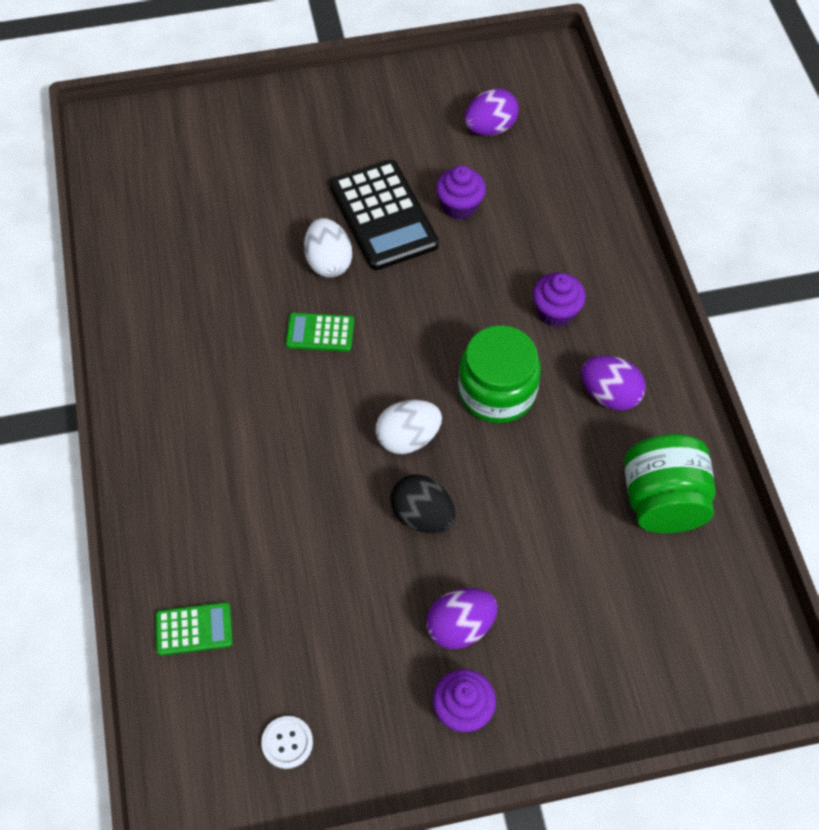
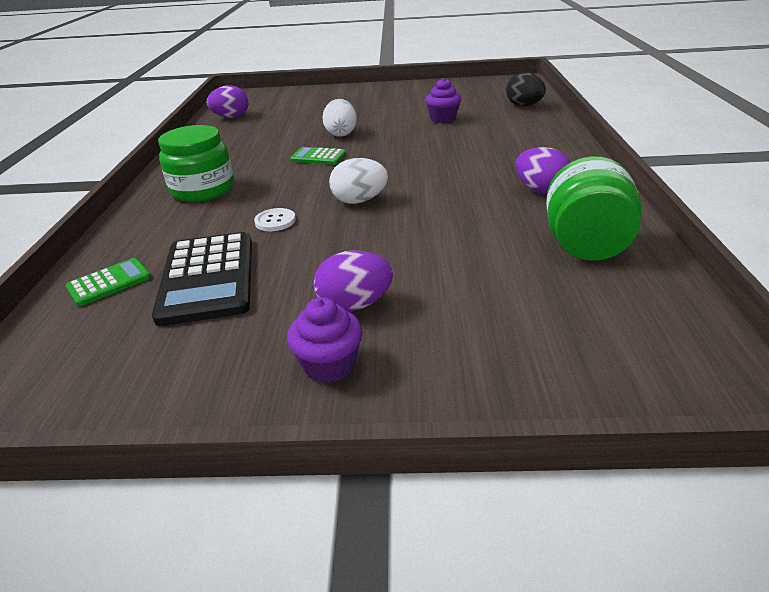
camera: 15 degrees right, 25 degrees down
green calculator [155,602,233,656] -> green calculator turned 45 degrees counterclockwise [65,258,151,306]
white button [261,716,313,769] -> white button moved to [254,208,296,231]
black calculator [330,160,439,270] -> black calculator moved to [152,232,252,326]
black egg [391,474,456,534] -> black egg moved to [506,73,546,106]
green jar [458,325,541,423] -> green jar moved to [158,125,234,202]
purple egg [464,88,519,136] -> purple egg moved to [207,85,249,118]
purple cupcake [533,272,586,327] -> none

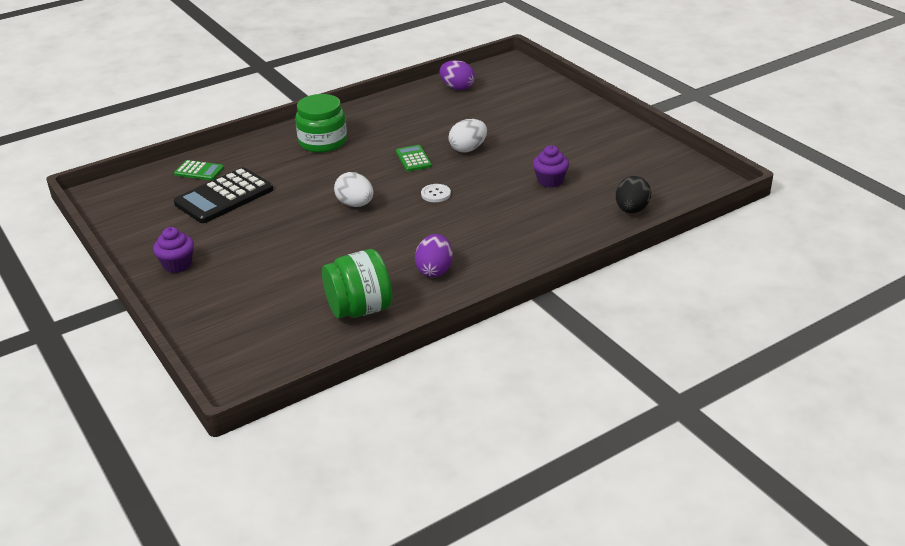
camera: 55 degrees right, 0 degrees up
white button [254,208,296,231] -> white button moved to [421,184,451,202]
purple egg [313,250,393,312] -> none

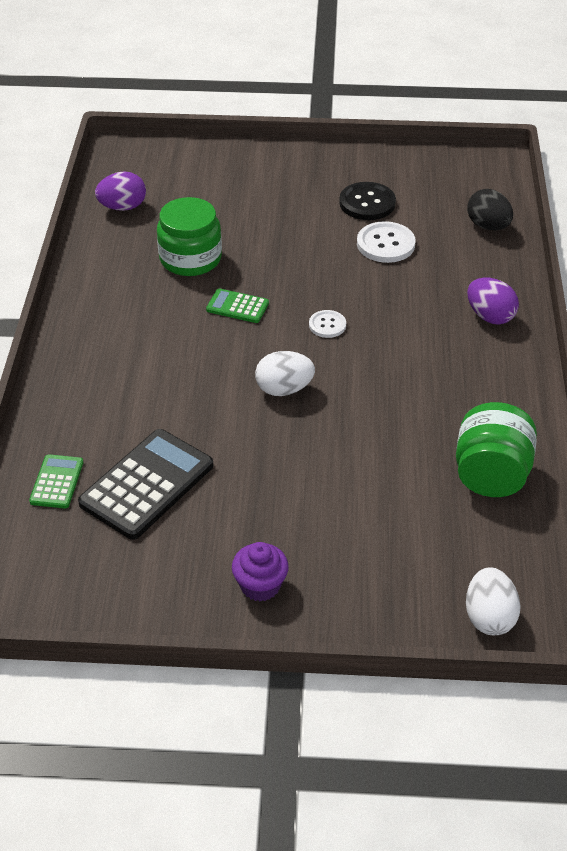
camera: 55 degrees left, 10 degrees up
green calculator [174,160,224,180] -> green calculator turned 45 degrees counterclockwise [29,454,83,508]
black calculator [174,167,273,223] -> black calculator turned 135 degrees counterclockwise [78,429,213,540]
green jar [295,94,347,153] -> green jar moved to [157,197,222,276]
purple egg [415,234,453,277] -> purple egg moved to [467,277,519,325]
white egg [449,119,487,152] -> white egg moved to [466,567,521,635]
purple cupcake [533,145,569,188] -> white button [357,221,416,263]
none -> black button [339,182,396,220]

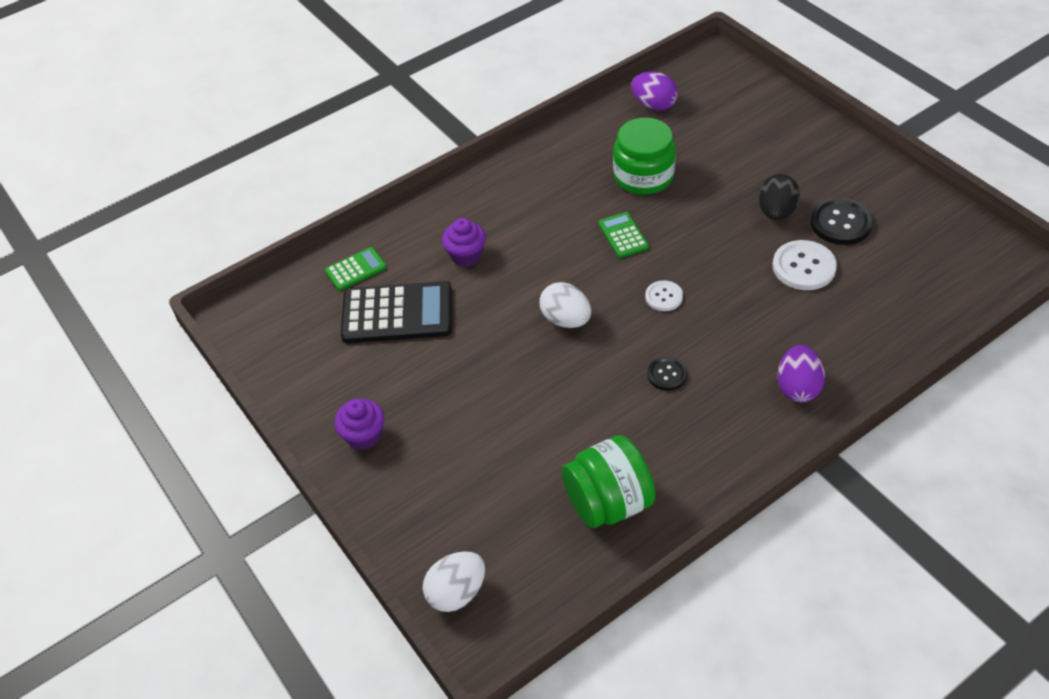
camera: 55 degrees right, 5 degrees up
black egg [467,189,513,230] -> black egg moved to [758,174,800,220]
none -> purple cupcake [442,218,486,267]
none -> black button [648,357,687,391]

